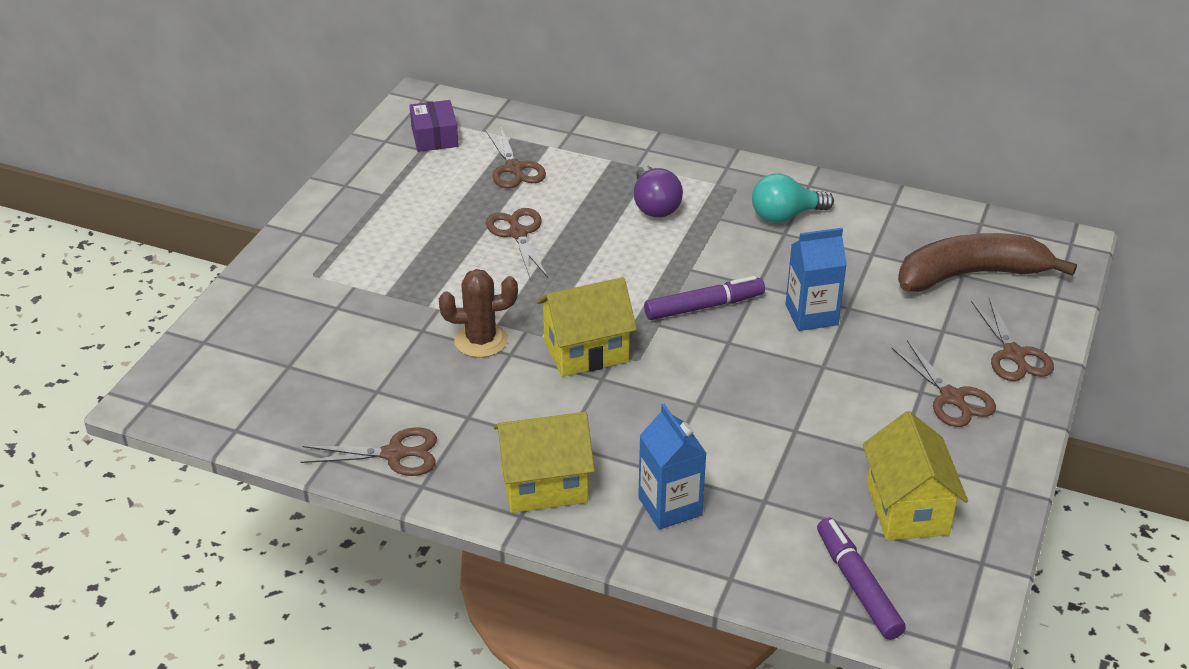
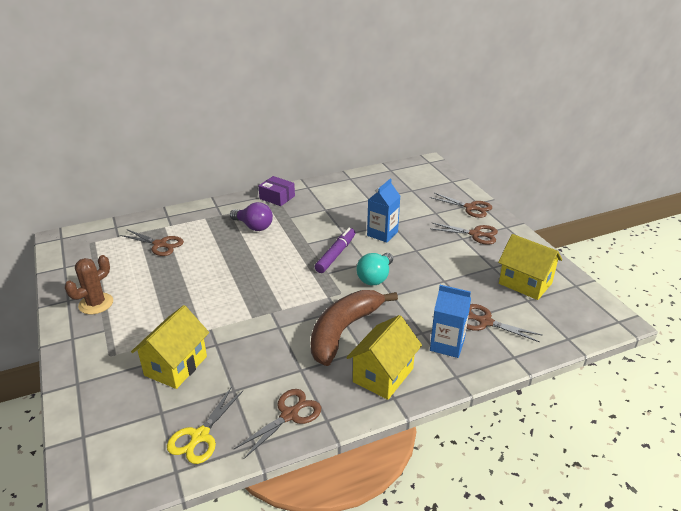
camera: 45 degrees left, 5 degrees down
purple box [410,100,459,152] -> purple box moved to [258,176,295,206]
brown cactus [439,269,518,358] -> brown cactus moved to [65,255,113,314]
brown scissors [486,208,548,277] -> brown scissors moved to [466,304,543,342]
yellow house [536,277,637,377] -> yellow house moved to [131,305,209,389]
turquoise light bulb [752,173,834,223] -> turquoise light bulb moved to [357,253,393,285]
purple marker [817,517,906,640] -> none
brown banana [898,233,1077,292] -> brown banana moved to [311,290,398,366]
none -> yellow scissors [167,387,243,464]

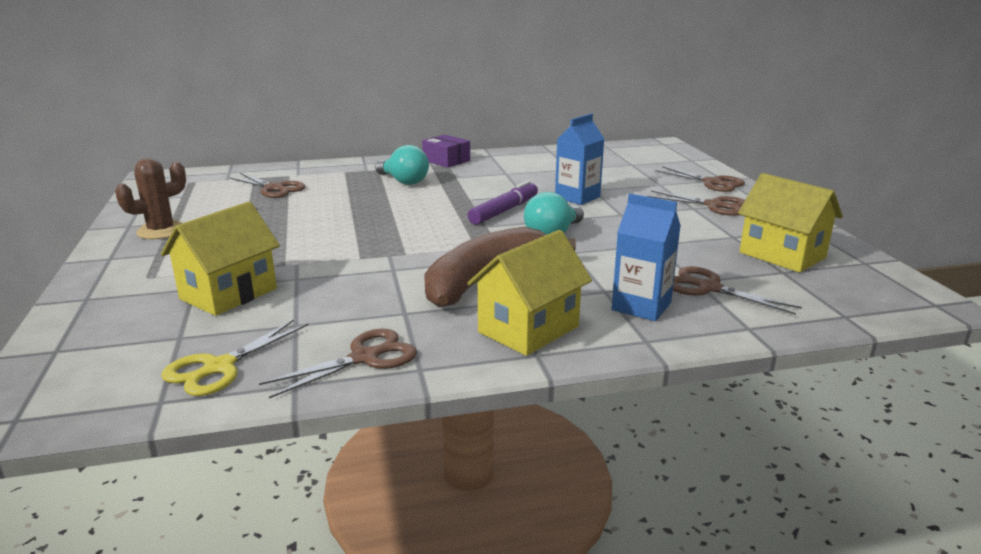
camera: 10 degrees right, 10 degrees down
purple light bulb [230,202,273,231] -> turquoise light bulb [375,145,429,185]

